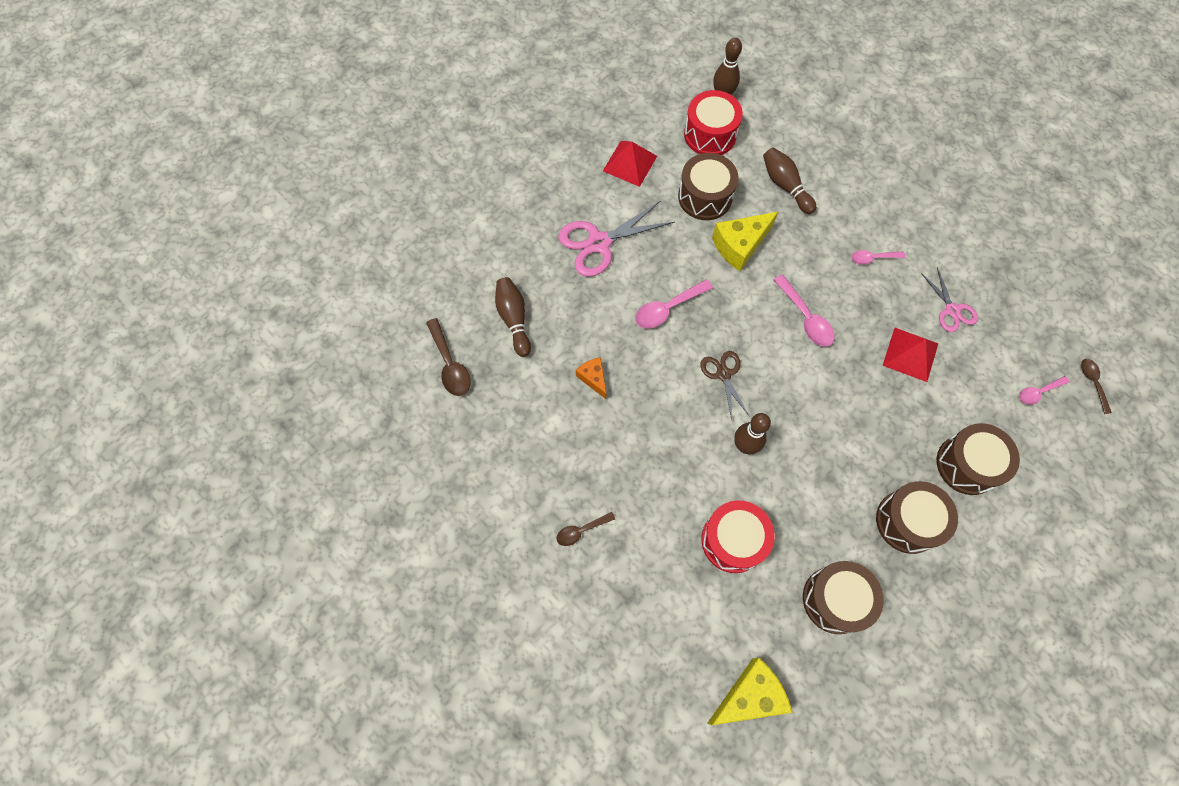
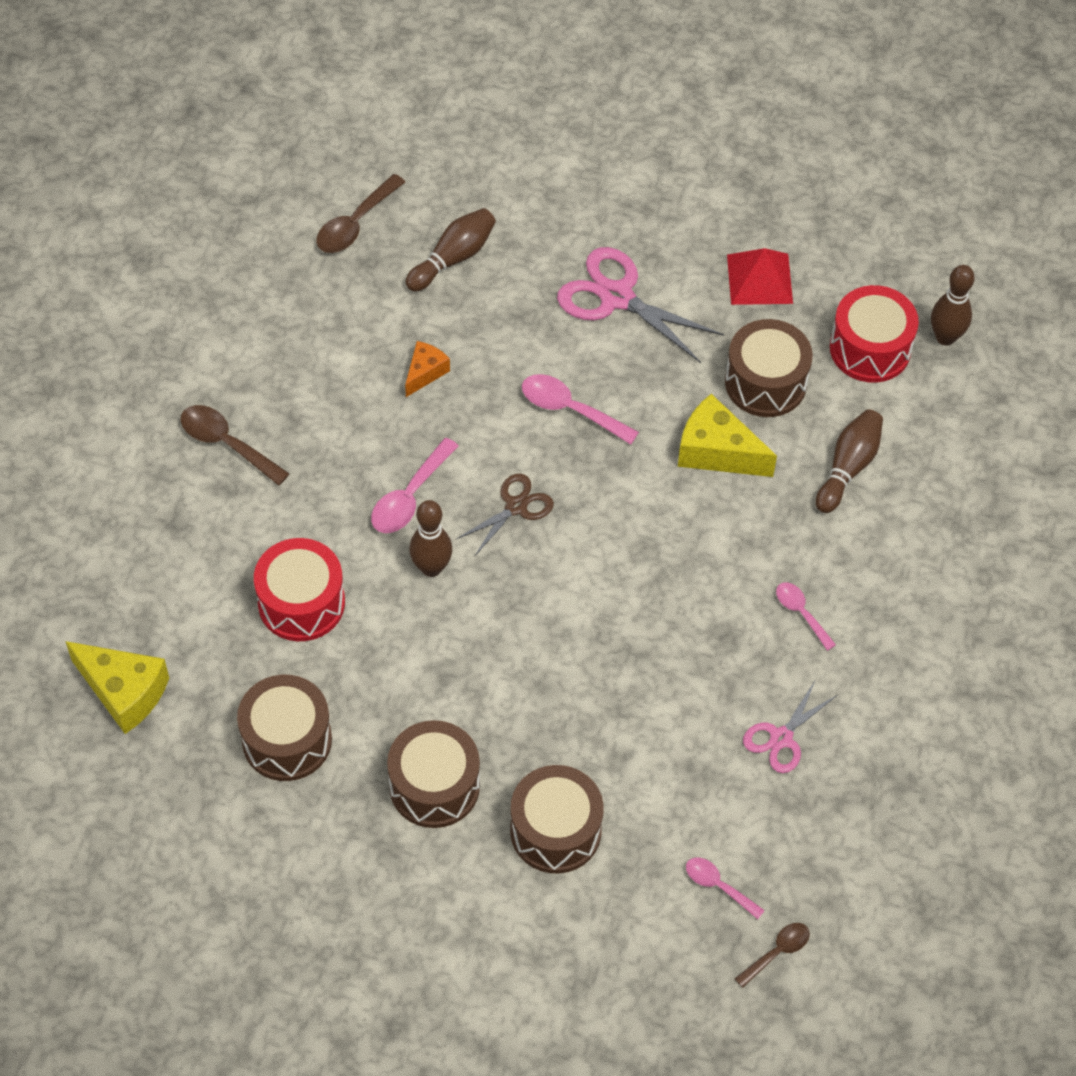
camera: 60 degrees right, 10 degrees down
brown spoon [556,512,615,546] -> brown spoon [180,405,290,486], size x1.57
pink spoon [774,275,835,347] -> pink spoon moved to [371,438,458,533]
red pyramid [883,328,939,382] -> none

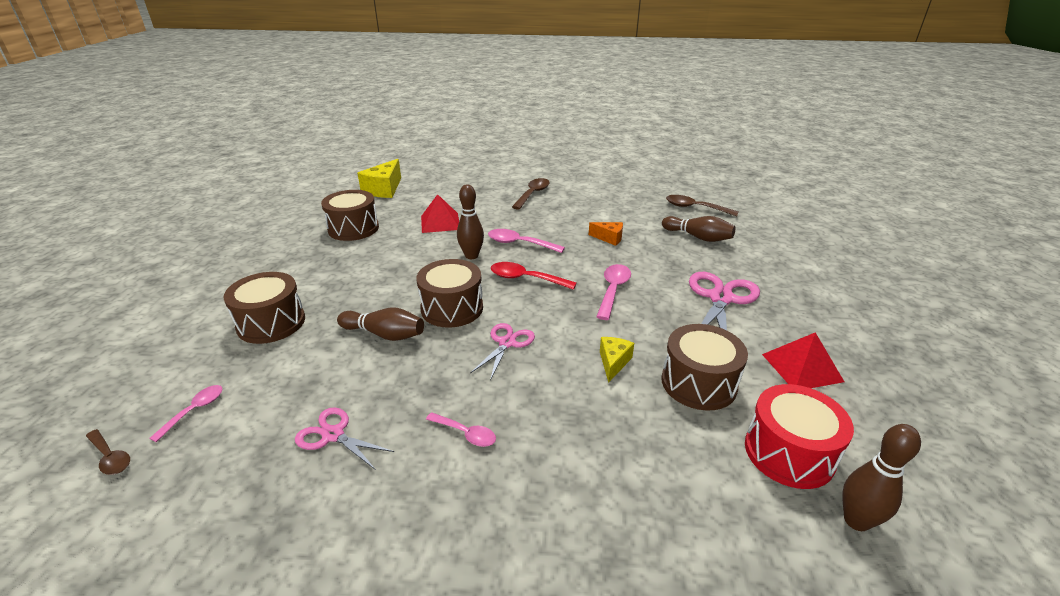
camera: 80 degrees right, 25 degrees down
red drum [254,538,345,641] -> red pyramid [421,194,459,233]
brown drum [387,720,480,828] -> brown drum moved to [416,259,483,328]
brown scissors [456,474,554,557] -> red spoon [491,262,577,290]
yellow cheese [678,394,777,477] -> yellow cheese [600,337,634,383], size x0.57
pink spoon [776,582,836,651] -> pink spoon turned 75 degrees clockwise [426,412,496,447]
brown bowling pin [816,409,883,513] -> brown bowling pin moved to [337,308,424,341]
none -> pink scissors [470,323,535,381]

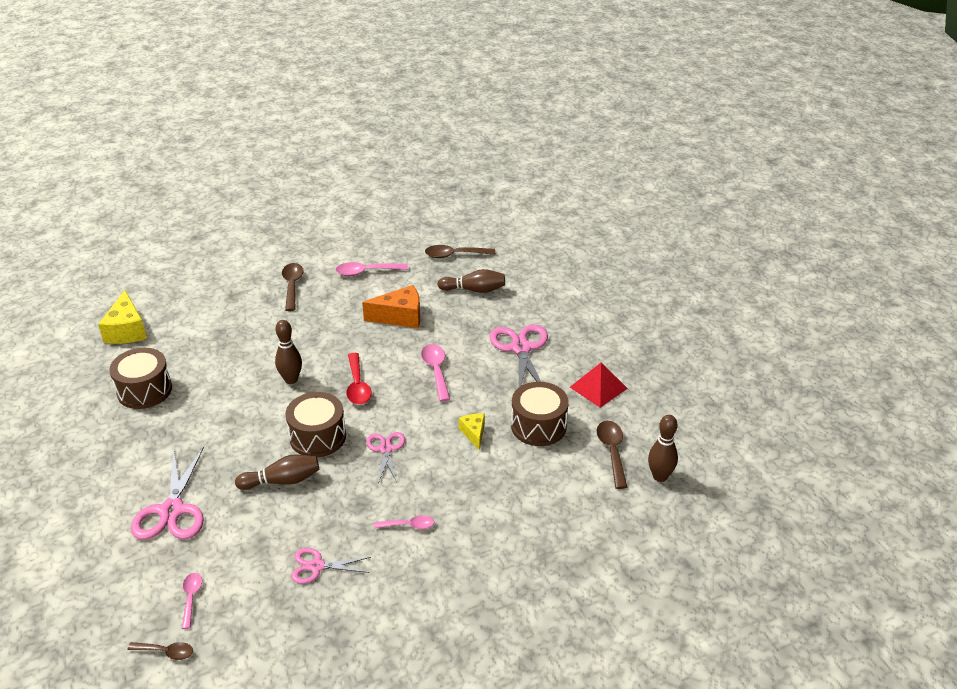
camera: 30 degrees left, 5 degrees up
brown drum [223,272,305,344] -> pink scissors [131,447,204,540]
red pyramid [421,194,459,233] -> none
pink spoon [488,229,565,253] -> pink spoon moved to [336,262,408,276]
red spoon [491,262,577,290] -> red spoon turned 90 degrees counterclockwise [346,353,371,405]
orange cheese [589,222,623,246] -> orange cheese [362,285,420,328], size x1.74
red drum [745,384,854,489] -> brown spoon [597,421,627,489]

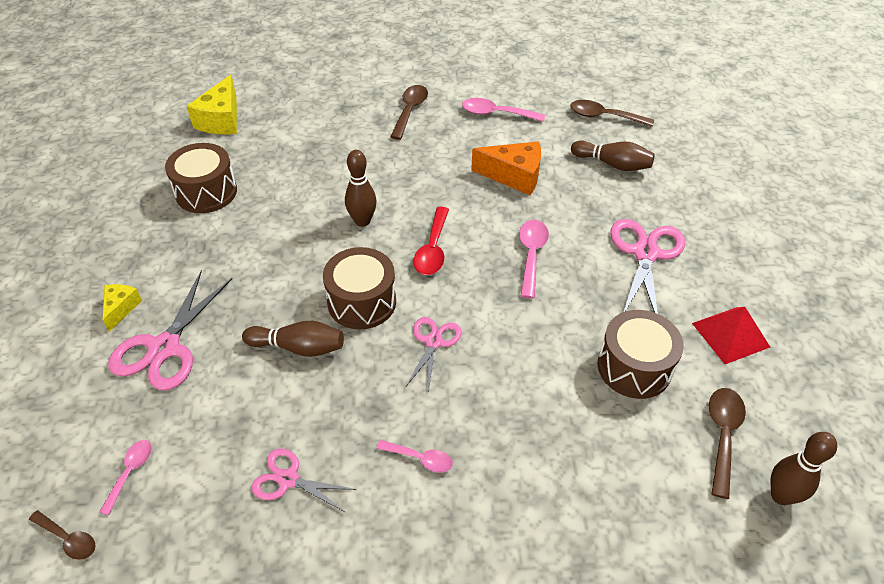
camera: 20 degrees right, 10 degrees up
yellow cheese [459,413,485,450] -> yellow cheese moved to [103,284,142,332]

